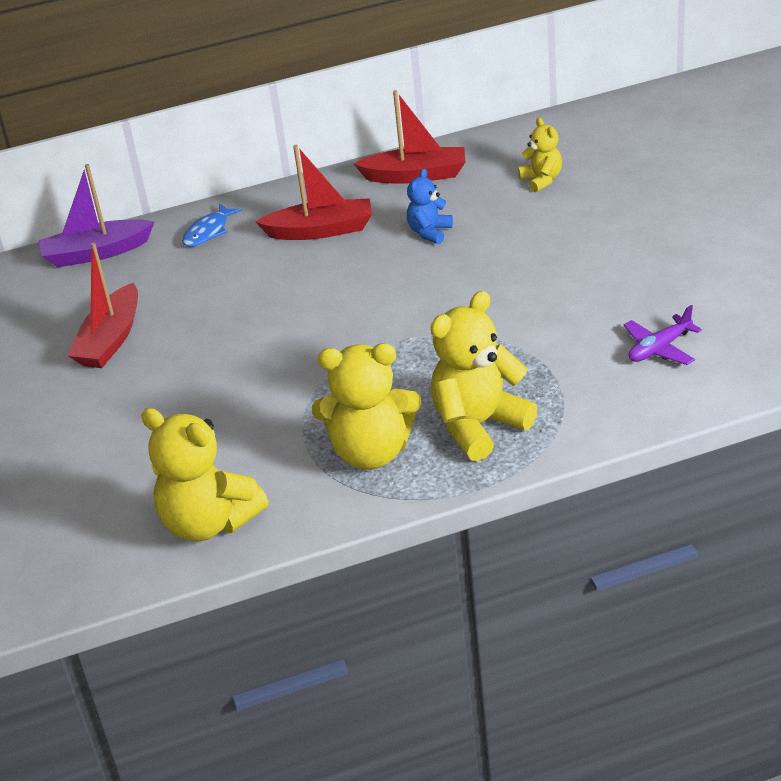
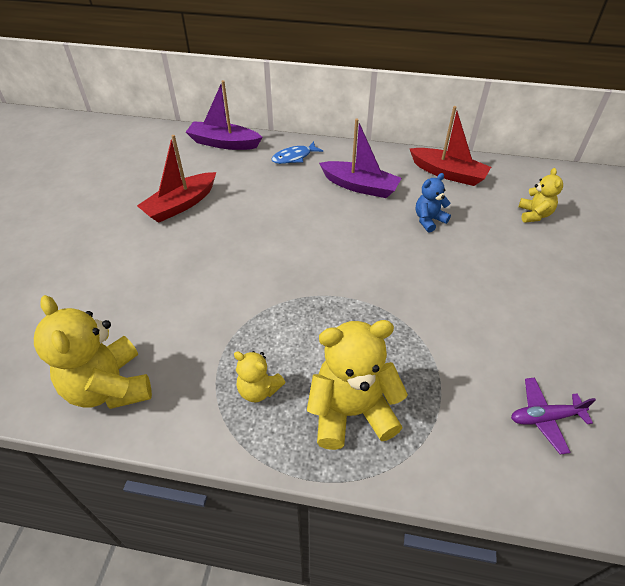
camera: 25 degrees right, 10 degrees up
red boat [256,145,372,240] -> purple boat [319,119,402,198]
yellow teddy bear [312,343,421,470] -> yellow teddy bear [234,351,286,402], size x0.54

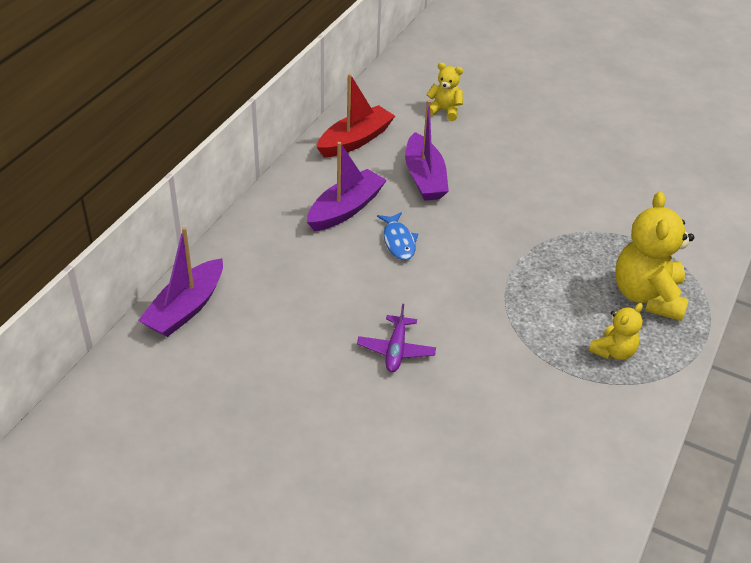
camera: 75 degrees left, 5 degrees down
yellow teddy bear [34,295,152,409] -> none
red boat [137,135,216,223] -> none
blue fish [272,141,323,164] -> blue fish moved to [377,212,418,260]
blue teddy bear [416,173,451,233] -> purple boat [405,100,449,201]
purple plane [511,377,596,455] -> purple plane moved to [357,304,436,372]

